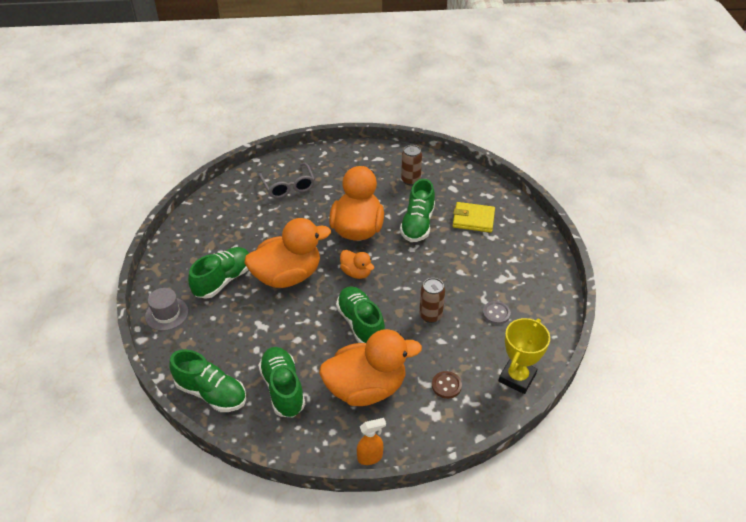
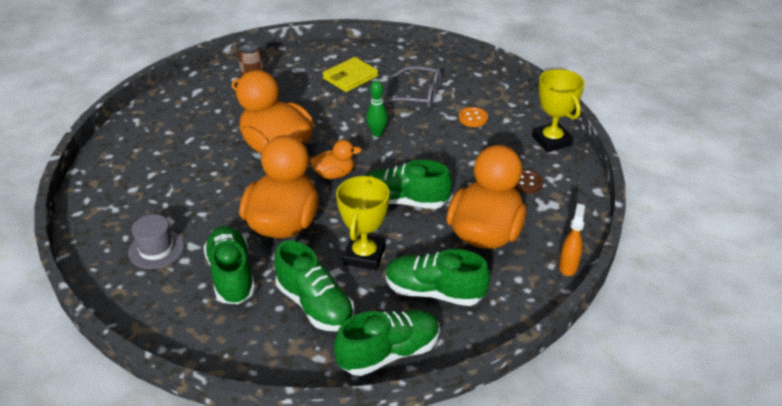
camera: 55 degrees left, 5 degrees down
grey hat [145,288,188,331] -> grey hat moved to [128,214,184,269]
grey glasses [259,163,315,198] -> grey glasses moved to [383,66,441,109]
green shoe [400,179,435,242] -> green shoe moved to [274,240,355,331]
brown can [419,278,445,323] -> none
grey button [483,301,511,325] -> orange button [459,107,488,127]
none -> yellow trophy [336,175,390,270]
none -> green bowling pin [366,81,388,137]

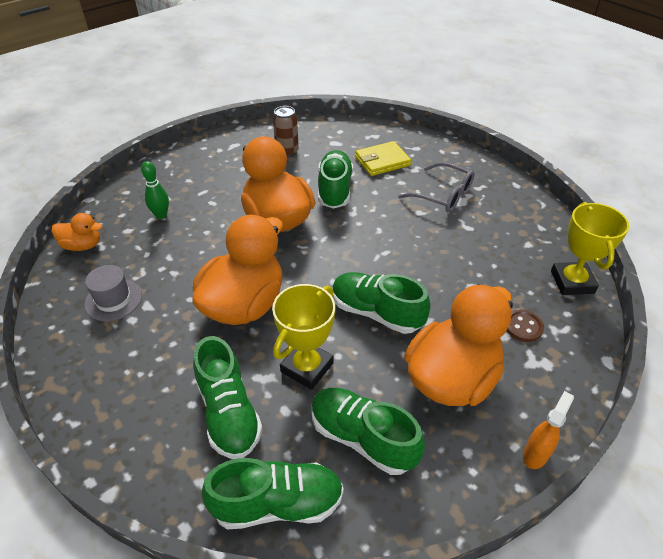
camera: 20 degrees right, 5 degrees up
green shoe [203,226,255,304] -> green shoe moved to [318,150,353,209]
orange duck [310,140,362,179] -> orange duck moved to [51,213,102,251]
green bowling pin [366,81,388,137] -> green bowling pin moved to [141,161,169,219]
orange button [459,107,488,127] -> none

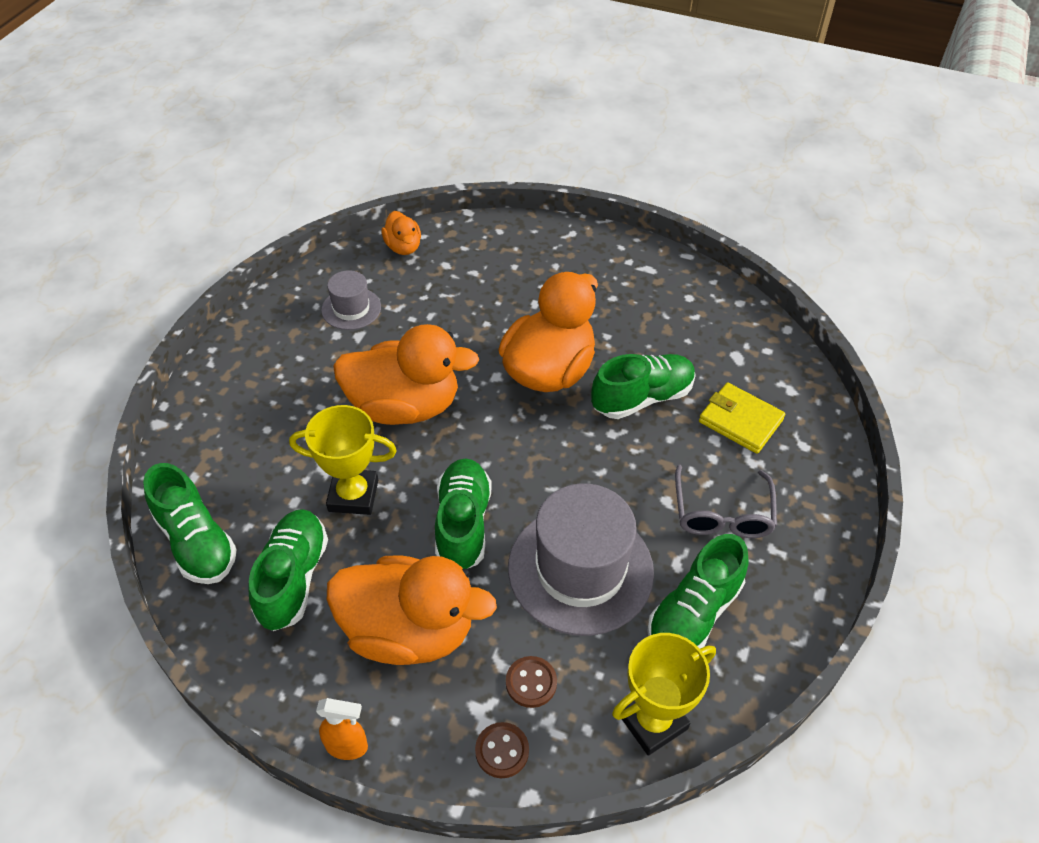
camera: 60 degrees right, 5 degrees up
green bowling pin [141,161,169,219] -> none
green shoe [193,336,263,459] -> green shoe moved to [647,534,749,648]
brown can [273,106,299,157] -> none
none -> brown button [475,722,529,778]
none -> grey hat [508,483,654,636]

